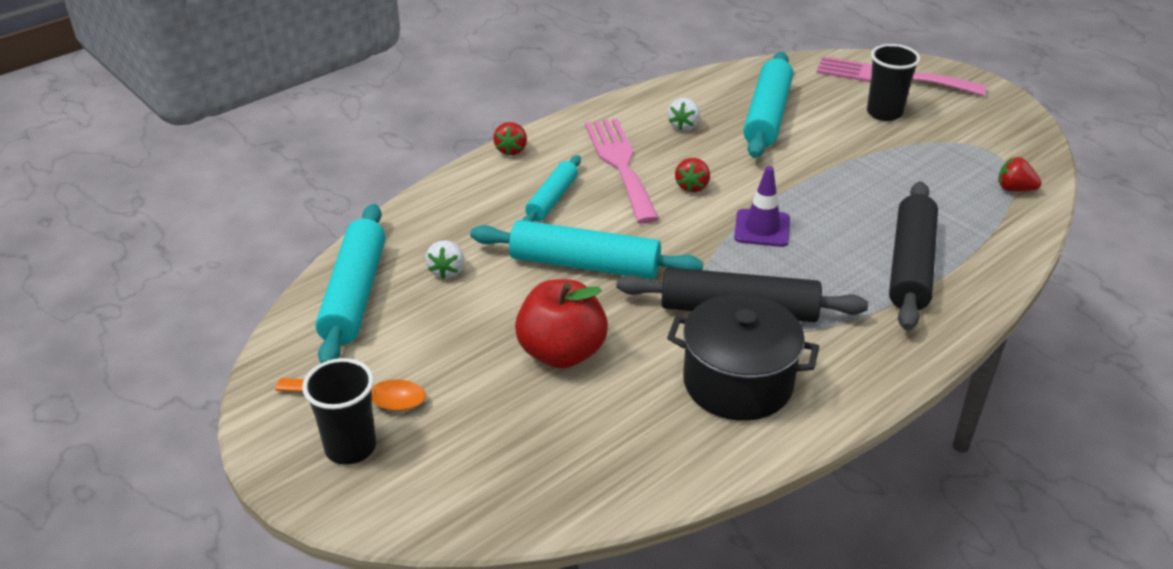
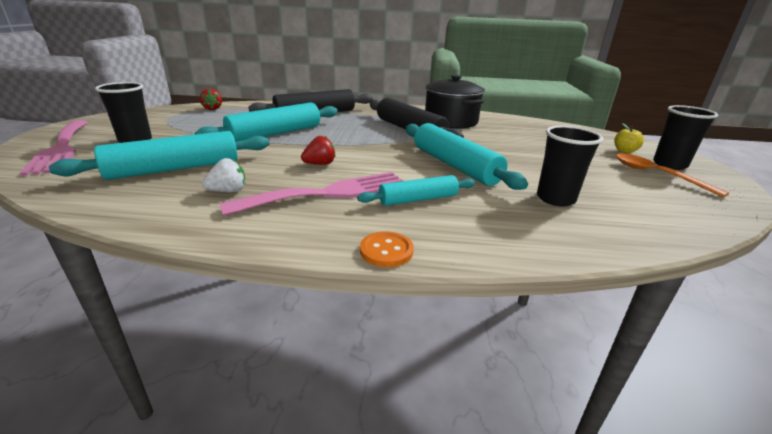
camera: 135 degrees left, 10 degrees down
turquoise rolling pin [315,204,385,363] -> turquoise rolling pin moved to [195,102,338,141]
white strawberry [425,240,464,279] -> black cup [537,126,603,207]
red strawberry [493,122,527,156] -> orange button [360,231,414,267]
red apple [515,279,608,369] -> none
pink fork [585,118,659,224] -> pink fork turned 150 degrees counterclockwise [220,172,403,216]
purple traffic cone [734,166,790,247] -> none
none -> yellow apple [614,123,644,153]

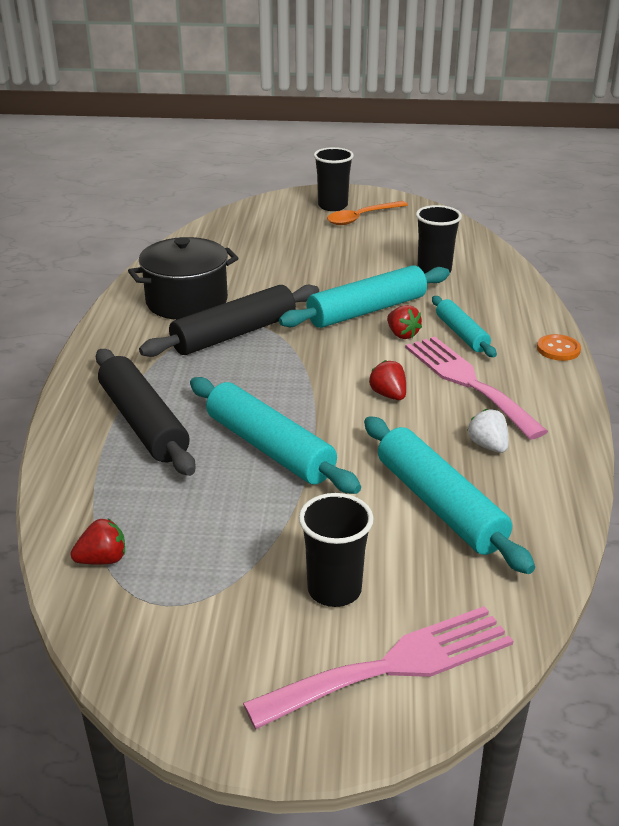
camera: 90 degrees left, 5 degrees up
yellow apple [614,123,644,153] -> none
none -> red strawberry [387,305,422,339]

